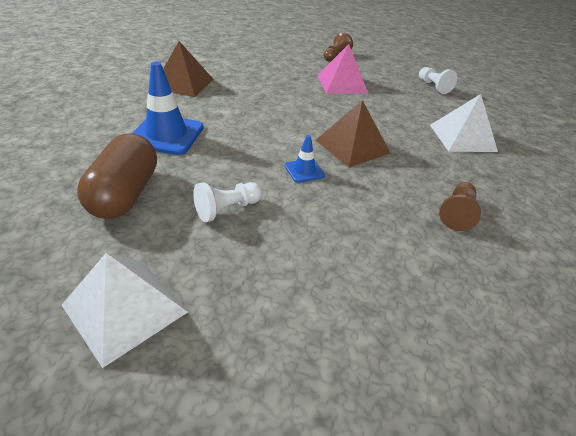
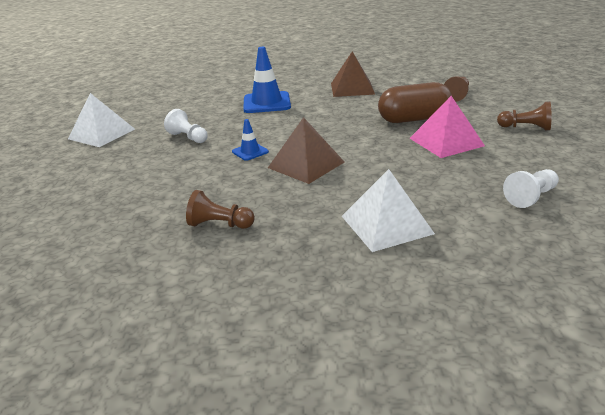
camera: 80 degrees right, 10 degrees down
brown capsule [77,134,157,219] -> brown capsule moved to [378,82,452,123]
none -> brown pawn [444,76,469,102]

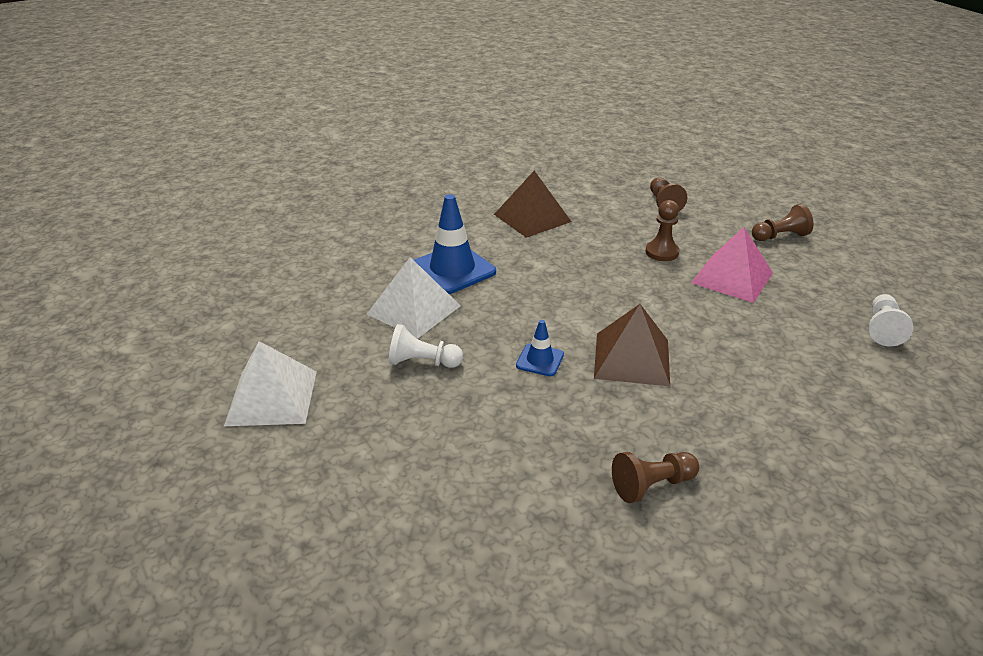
camera: 35 degrees left, 5 degrees up
white pyramid [342,169,435,252] -> white pyramid moved to [367,257,461,339]
brown capsule [378,82,452,123] -> brown pawn [645,200,679,261]

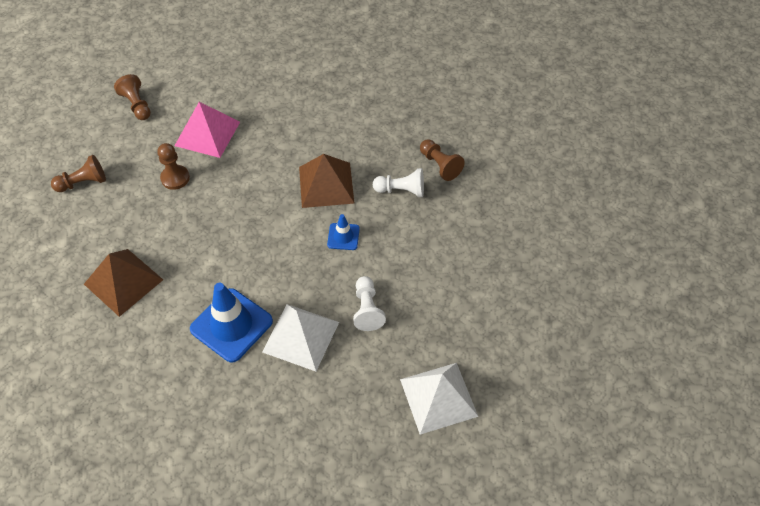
camera: 105 degrees left, 20 degrees up
white pawn [869,294,914,346] -> white pawn moved to [373,168,424,197]

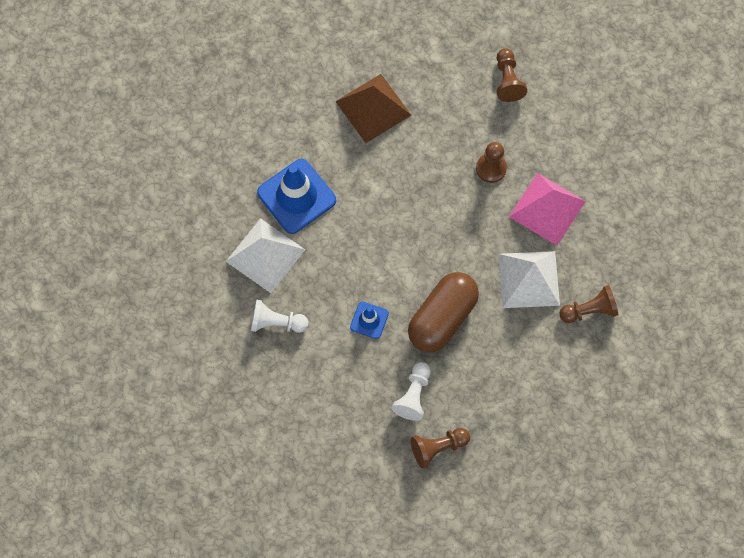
camera: 105 degrees right, 15 degrees up
brown pawn [114,74,151,120] -> brown pawn moved to [560,285,618,323]
brown pyramid [299,154,354,208] -> brown capsule [408,272,479,353]
white pyramid [400,363,478,435] -> white pyramid moved to [498,251,560,308]

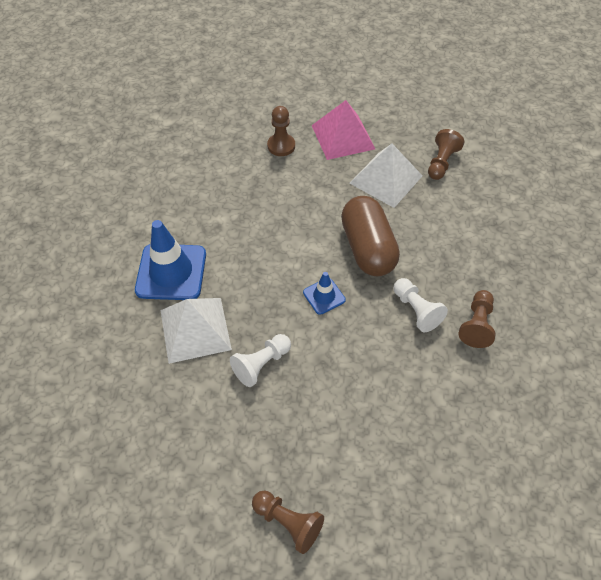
camera: 50 degrees left, 15 degrees down
brown pyramid [335,74,411,143] -> none
brown pawn [497,48,527,102] -> brown pawn moved to [252,490,324,554]

